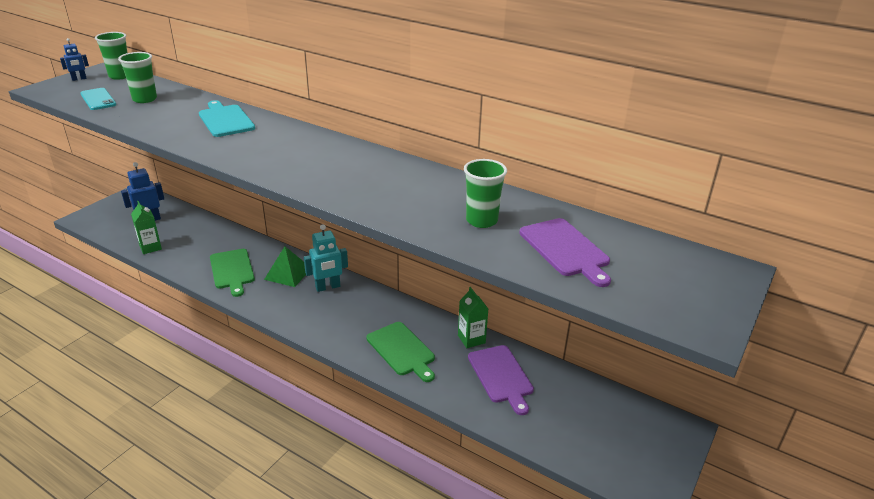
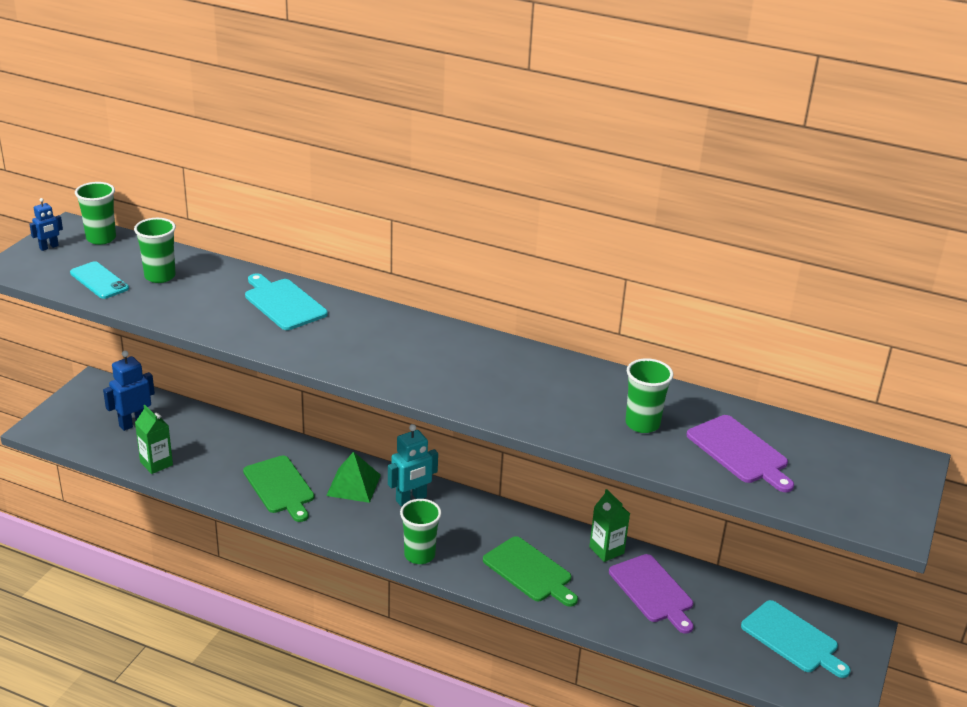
camera: 10 degrees left, 0 degrees up
none -> green cup [400,499,442,564]
none -> turquoise cutting board [741,600,850,678]

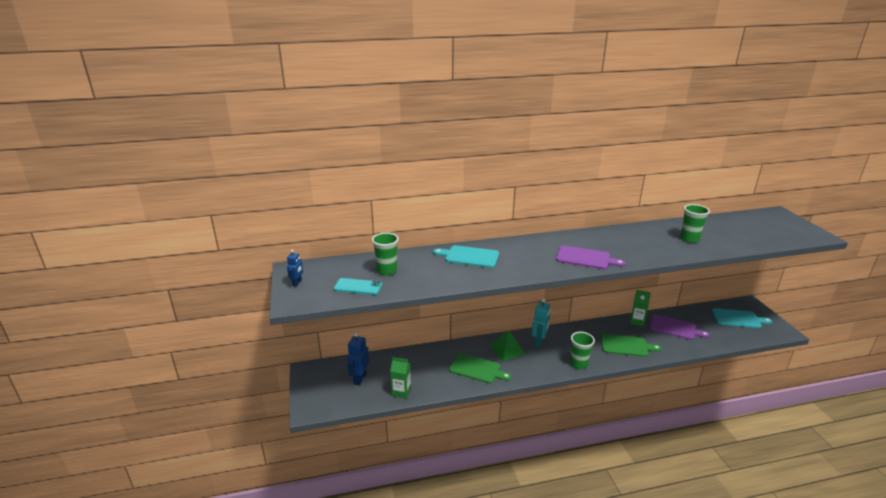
camera: 35 degrees left, 5 degrees down
green cup [75,182,116,245] -> none
purple cutting board [686,415,794,492] -> purple cutting board moved to [556,245,626,269]

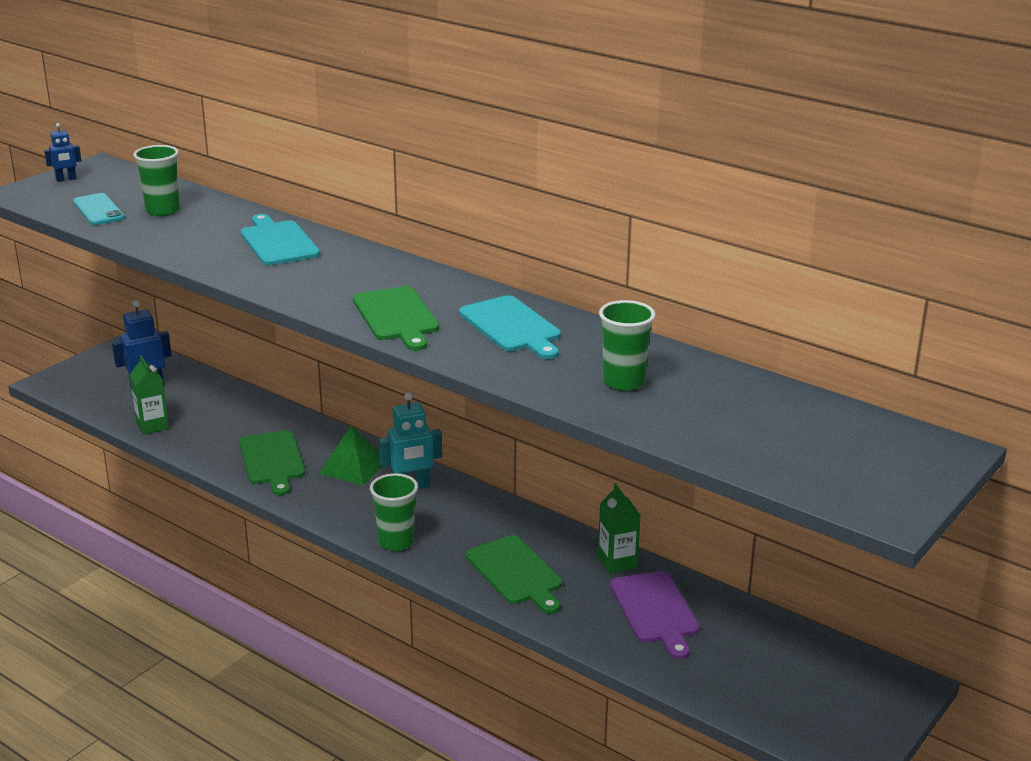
camera: 50 degrees right, 0 degrees up
purple cutting board [556,245,626,269] -> green cutting board [353,286,439,351]
turquoise cutting board [712,308,772,328] -> turquoise cutting board moved to [459,295,561,359]

